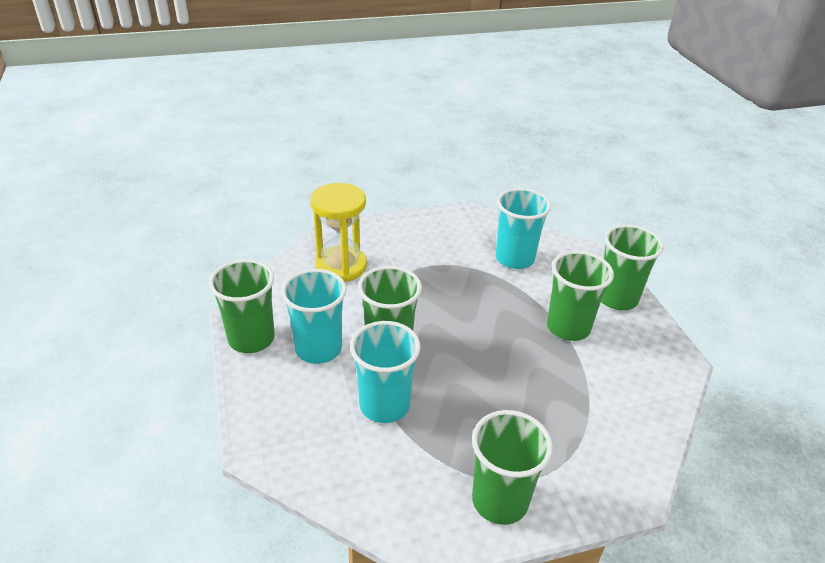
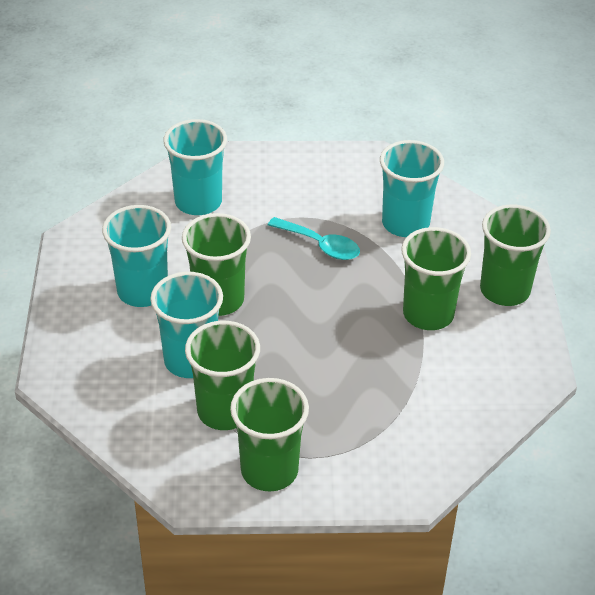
camera: 15 degrees right, 5 degrees up
green cup [209,259,275,353] -> green cup moved to [185,321,260,430]
yellow hourglass [310,183,367,282] -> turquoise cup [163,119,227,215]
none -> turquoise spoon [268,217,360,260]

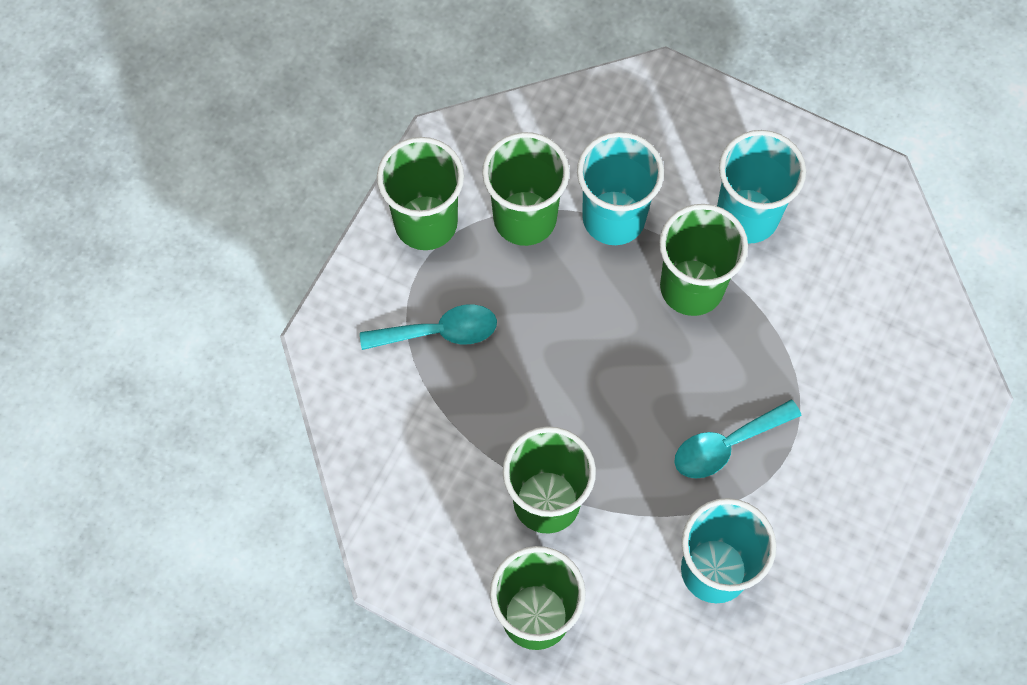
camera: 120 degrees right, 25 degrees up
turquoise cup [163,119,227,215] -> none
none -> turquoise spoon [360,304,497,350]

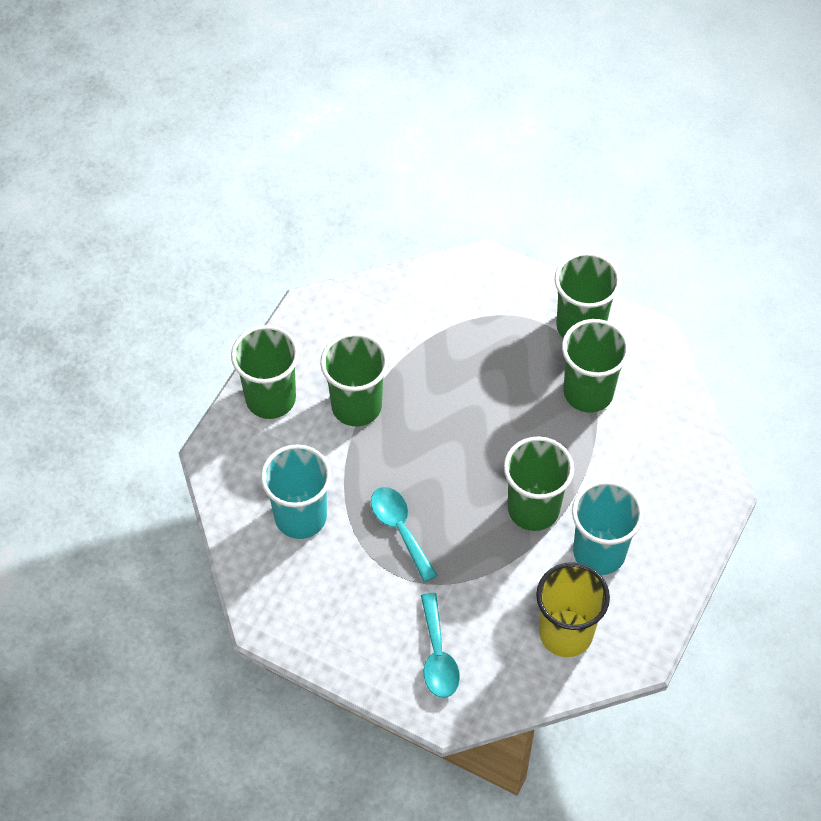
camera: 90 degrees right, 10 degrees down
turquoise spoon [360,304,497,350] -> turquoise spoon moved to [421,593,460,698]
turquoise cup [577,132,664,245] -> none
none -> yellow cup [536,562,610,657]

